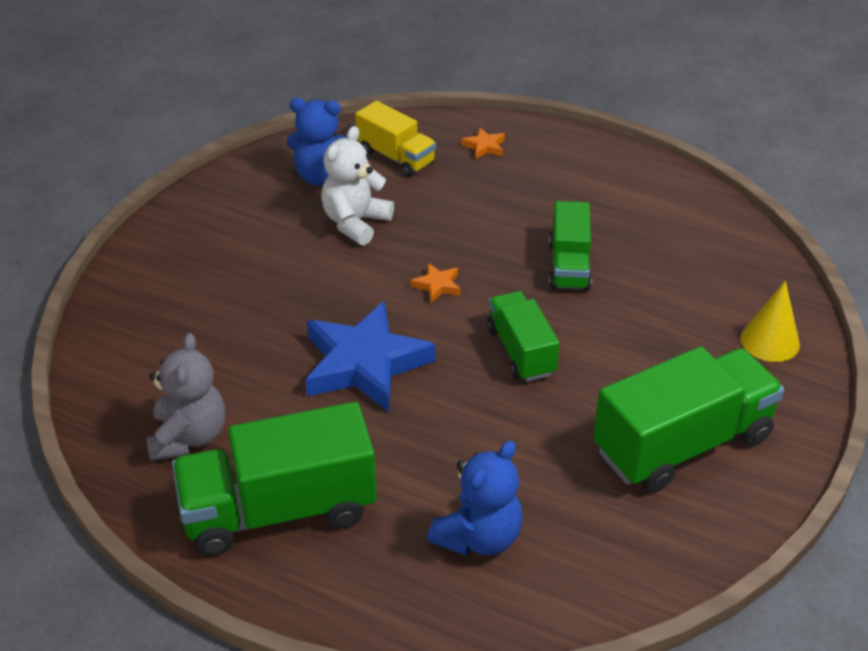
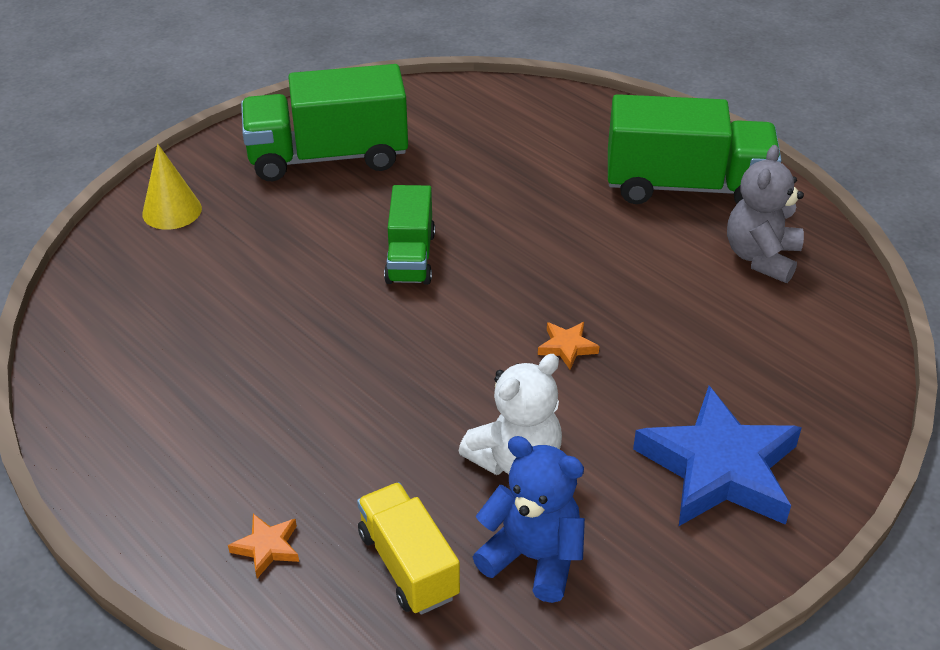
camera: 160 degrees left, 0 degrees up
blue star [305,301,436,412] -> blue star moved to [633,386,802,526]
orange star [411,263,461,303] -> orange star moved to [538,322,599,370]
blue teddy bear [427,440,523,556] -> none
green truck [549,201,592,291] -> none

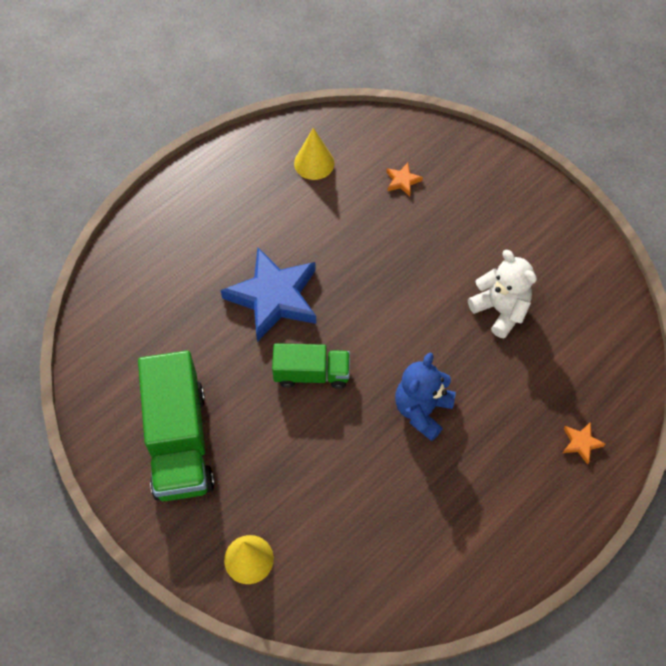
camera: 90 degrees left, 20 degrees up
yellow truck [357,482,460,615] -> none
blue teddy bear [473,436,585,603] -> blue teddy bear moved to [395,353,456,441]
orange star [538,322,599,370] -> orange star moved to [386,163,423,196]
green truck [608,94,782,204] -> none
blue star [633,386,802,526] -> blue star moved to [221,247,316,342]
grey teddy bear [727,145,804,283] -> yellow cone [294,128,334,180]

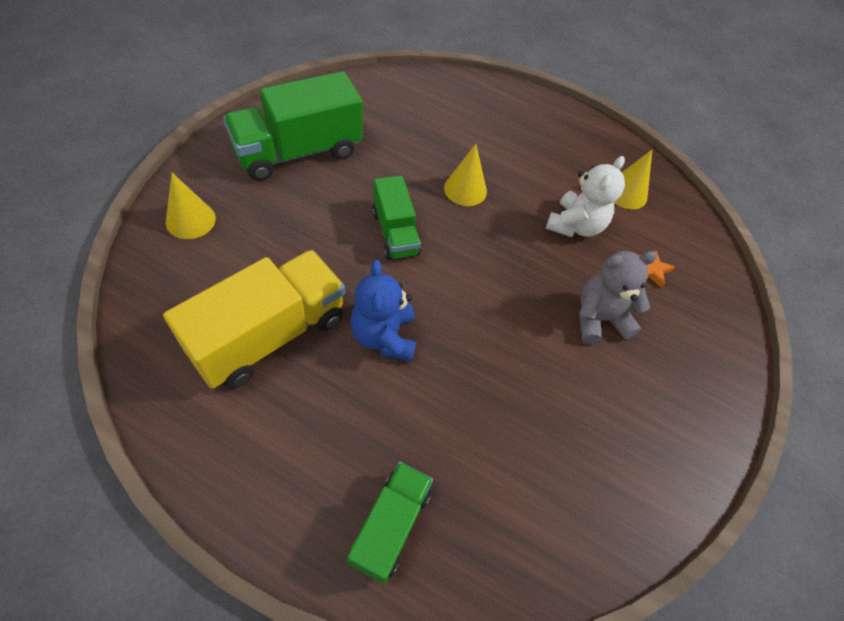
camera: 65 degrees right, 5 degrees down
blue star [221,247,316,342] -> yellow cone [444,144,487,206]
blue teddy bear [395,353,456,441] -> blue teddy bear turned 105 degrees counterclockwise [350,260,416,362]
white teddy bear [468,250,537,338] -> white teddy bear moved to [546,156,625,237]
orange star [563,422,605,465] -> green truck [347,462,433,584]
none -> yellow truck [163,250,345,389]
none -> grey teddy bear [579,251,657,344]

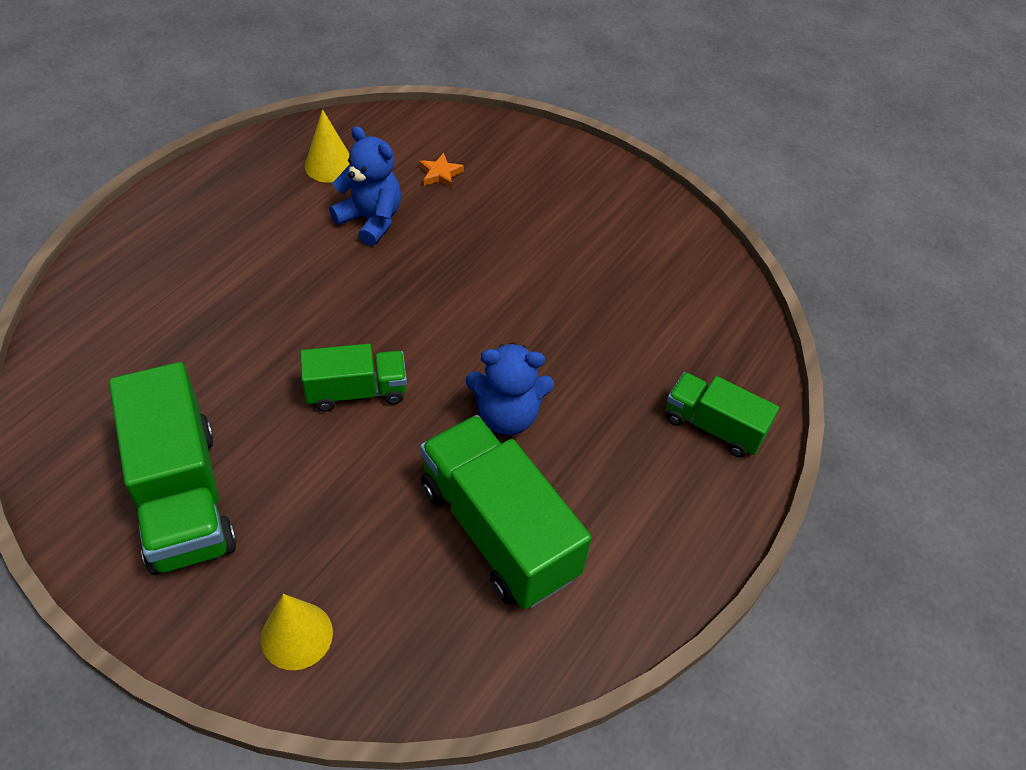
camera: 80 degrees left, 5 degrees down
yellow truck [163,250,345,389] -> green truck [420,415,592,609]
yellow cone [444,144,487,206] -> none
white teddy bear [546,156,625,237] -> blue teddy bear [329,126,401,246]
grey teddy bear [579,251,657,344] -> none

